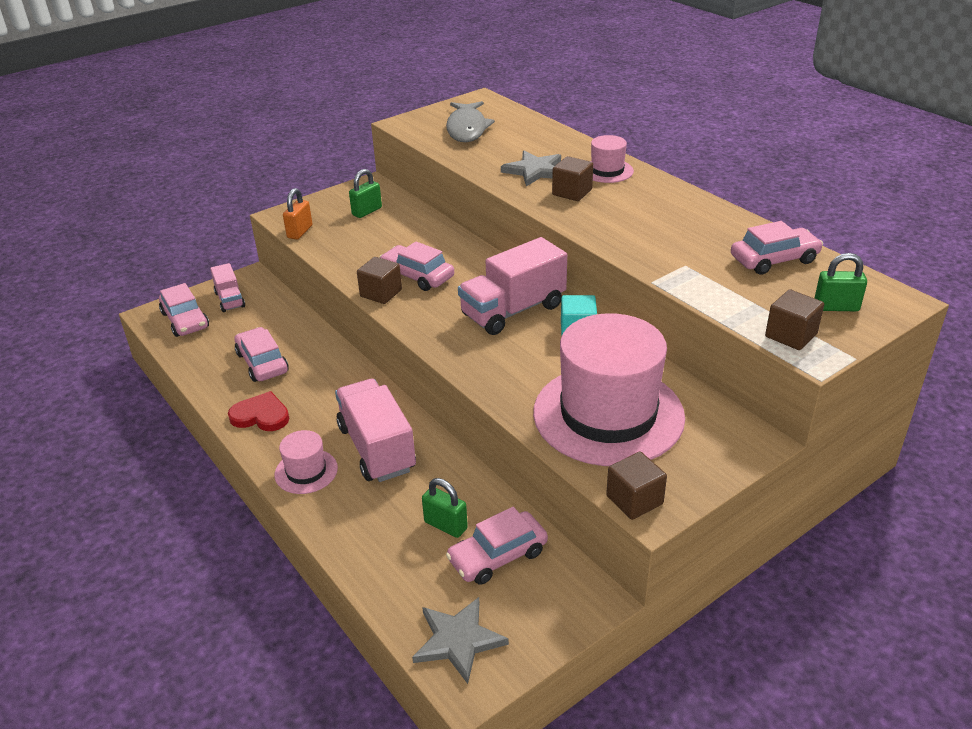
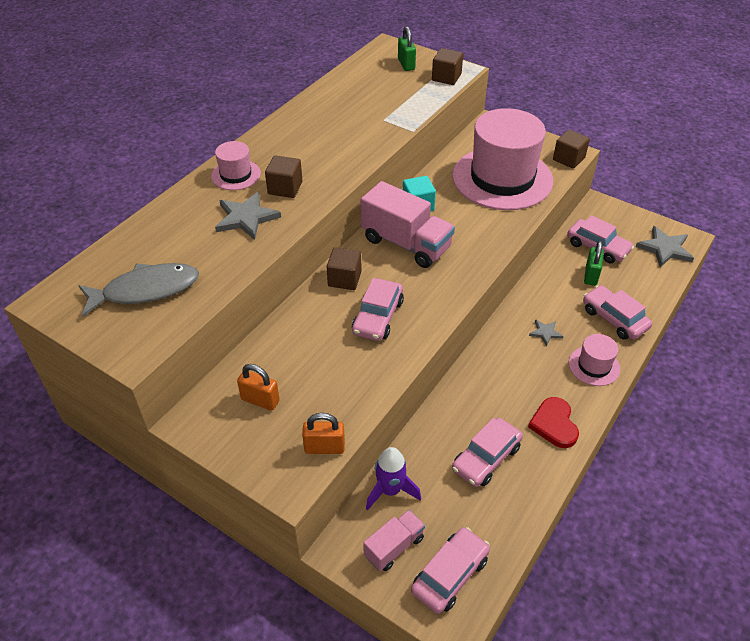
camera: 110 degrees left, 10 degrees up
pink truck [335,379,416,482] -> grey star [529,319,564,346]
green padlock [349,169,382,218] -> orange padlock [237,364,280,411]
brown cube [357,257,402,304] -> brown cube moved to [327,248,362,290]
pink car [731,221,823,275] -> pink car moved to [583,285,652,340]
none -> purple rocket [366,447,421,510]

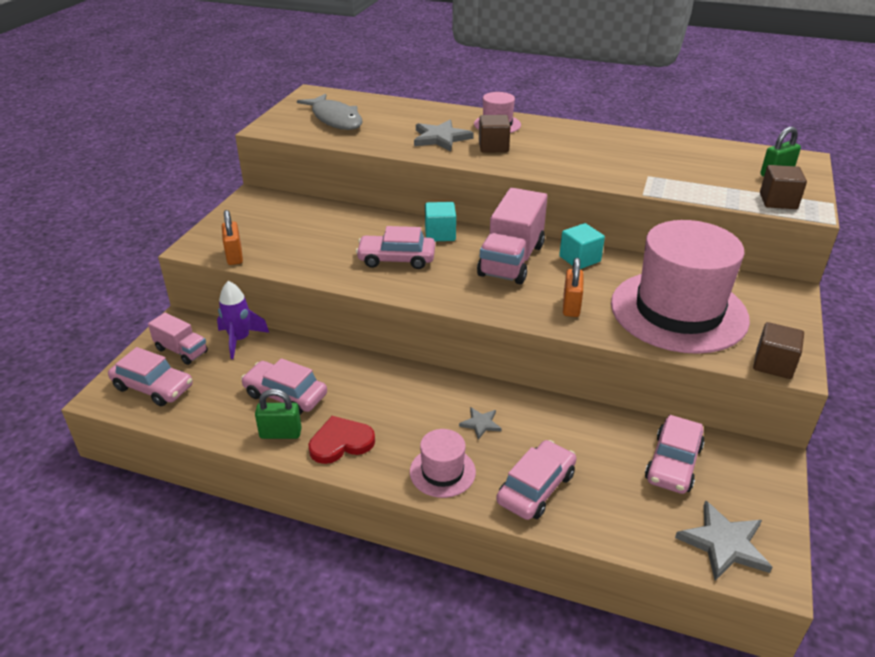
camera: 75 degrees right, 10 degrees down
orange padlock [237,364,280,411] -> orange padlock moved to [563,258,583,317]
brown cube [327,248,362,290] -> turquoise cube [425,202,456,241]
green padlock [584,241,604,286] -> green padlock moved to [255,389,302,439]

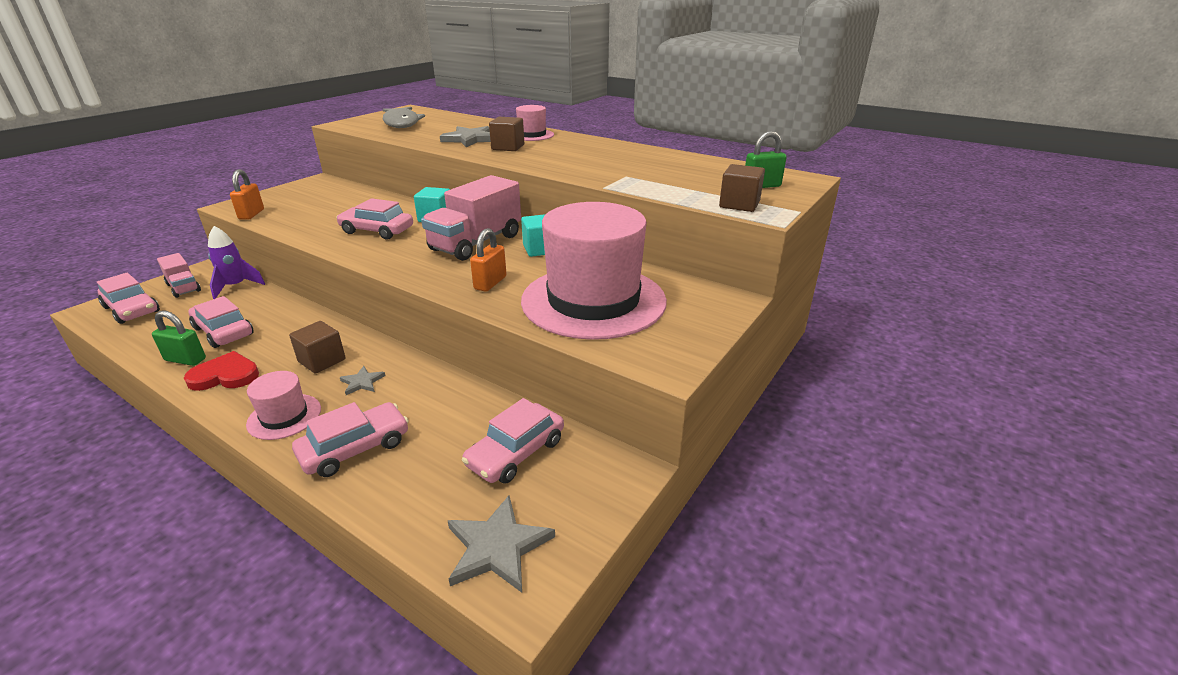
camera: 15 degrees right, 5 degrees down
brown cube [753,322,804,379] -> brown cube moved to [289,321,346,374]

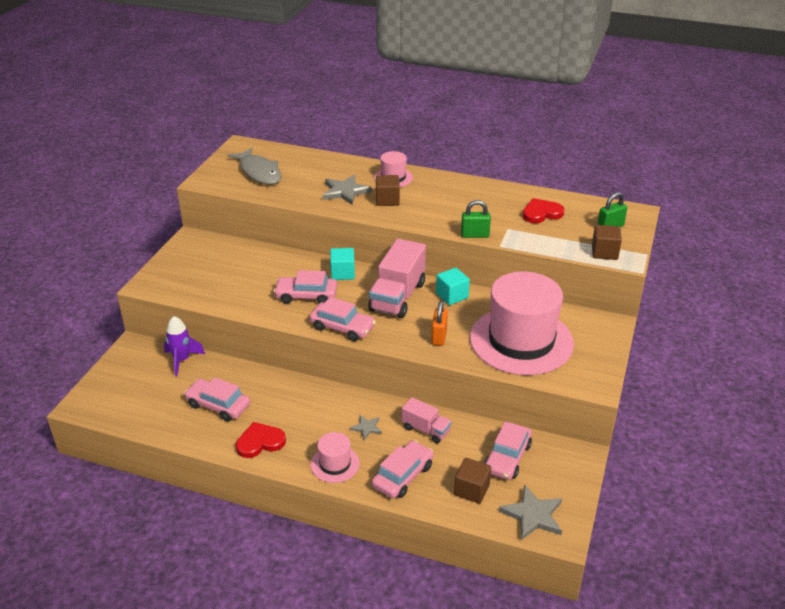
camera: 15 degrees left, 5 degrees up
pink car [97,273,160,324] -> pink car moved to [310,297,376,341]
green padlock [152,310,206,366] -> green padlock moved to [461,200,491,238]
pink truck [157,253,201,298] -> pink truck moved to [402,397,452,443]
orange padlock [230,169,264,220] -> none
brown cube [289,321,346,374] -> brown cube moved to [454,458,491,504]
none -> red heart [522,198,565,223]

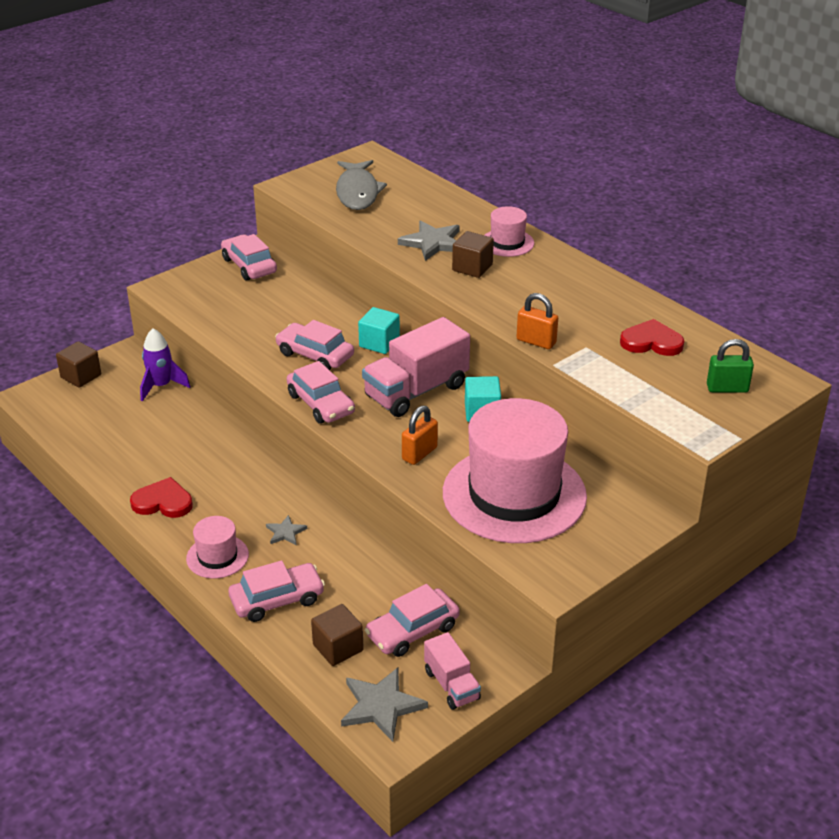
camera: 30 degrees right, 0 degrees up
pink car [184,377,250,421] -> pink car moved to [221,234,277,281]
pink truck [402,397,452,443] -> pink truck moved to [424,632,481,710]
green padlock [461,200,491,238] -> orange padlock [517,293,558,349]
brown cube [592,225,622,260] -> brown cube moved to [56,341,101,388]

